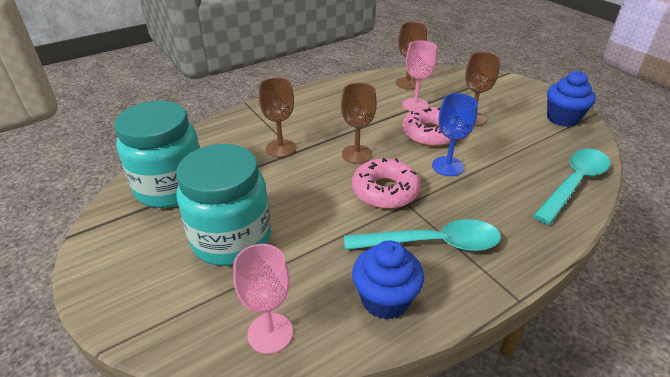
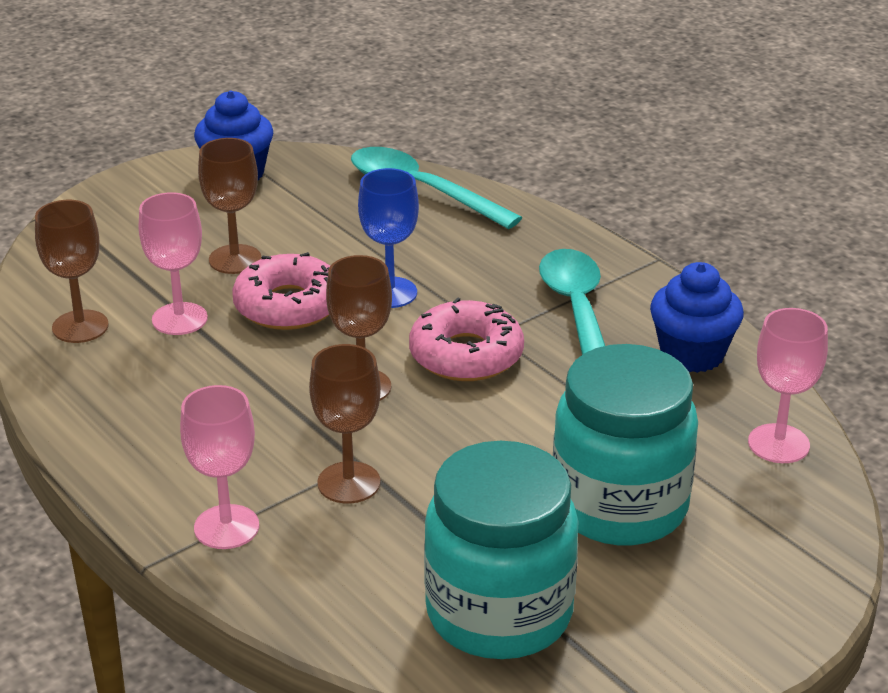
camera: 95 degrees left, 5 degrees down
none -> pink goblet [180,385,259,549]

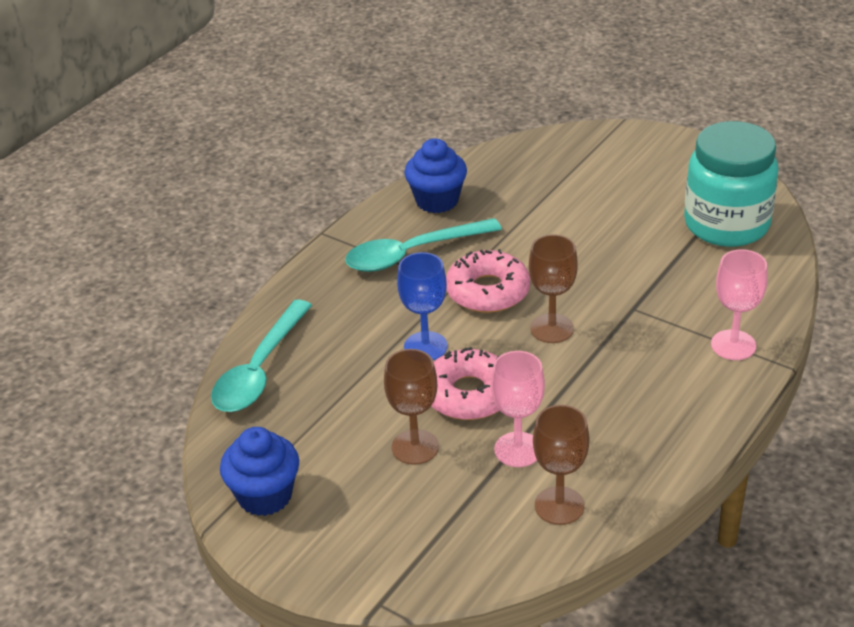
camera: 105 degrees left, 5 degrees up
brown goblet [309,344,381,504] -> none
turquoise jar [553,344,698,545] -> none
pink goblet [748,308,828,463] -> none

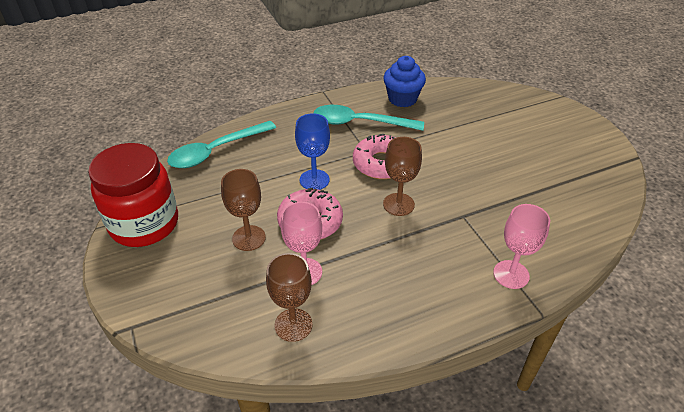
camera: 30 degrees right, 5 degrees up
blue cupcake [220,427,299,516] -> red jar [88,143,178,247]
turquoise jar [684,121,779,247] -> none

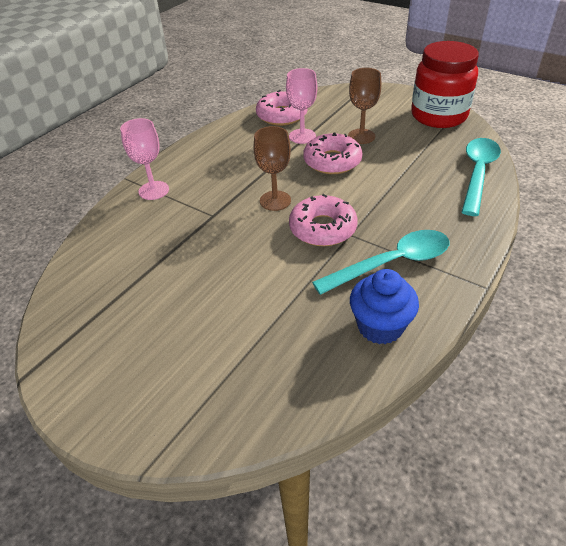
camera: 150 degrees right, 0 degrees up
brown goblet [266,253,313,342] -> pink donut [256,90,308,126]
blue goblet [295,113,330,190] -> none

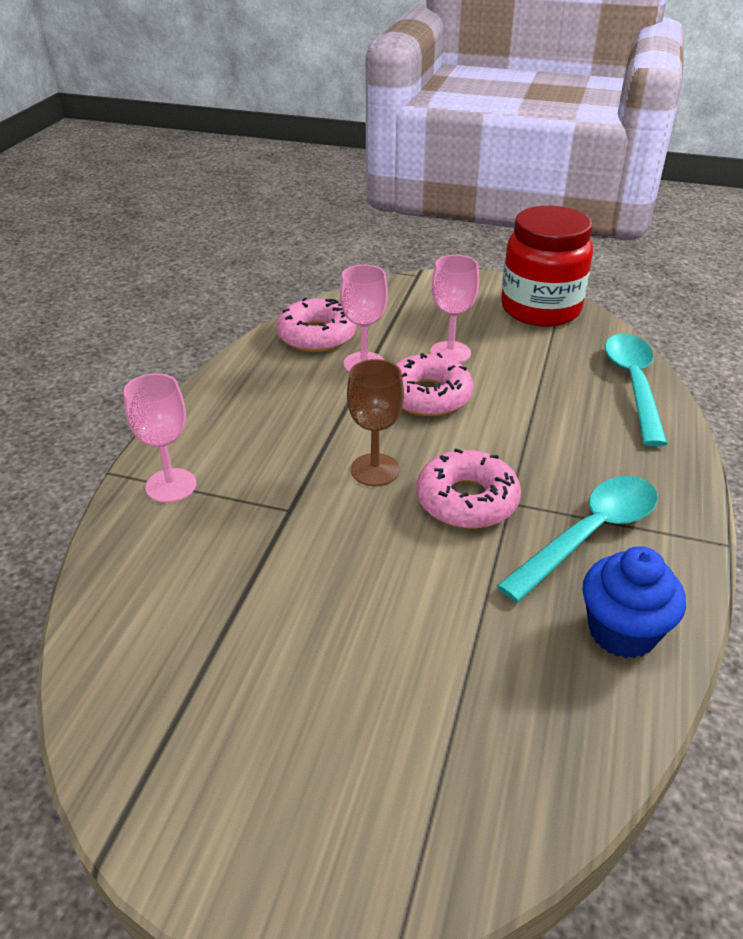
camera: 20 degrees left, 5 degrees down
brown goblet [348,68,382,144] -> pink goblet [430,255,479,363]

